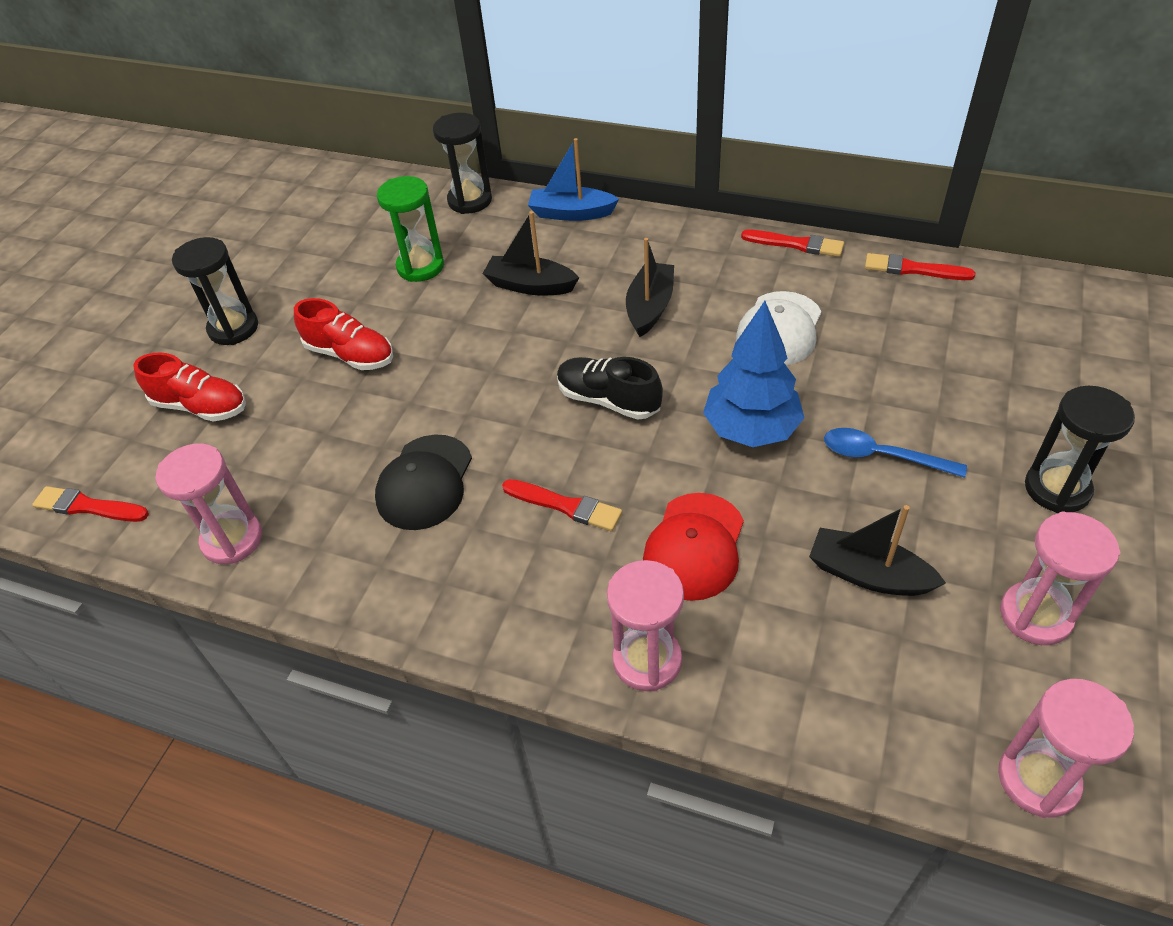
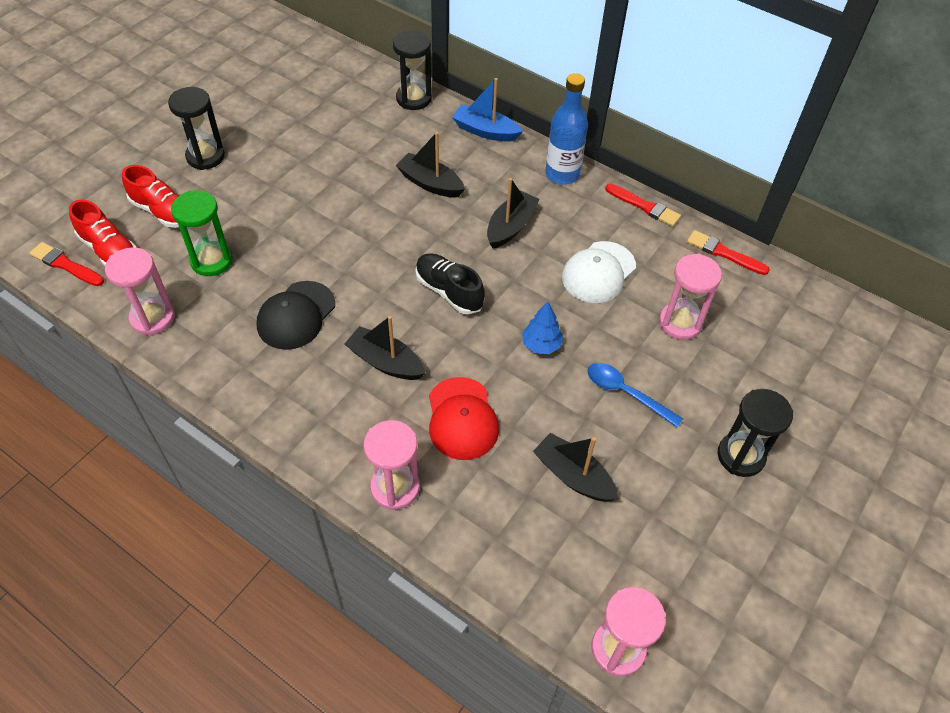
camera: 10 degrees right, 5 degrees up
red shoe [294,298,393,370] -> red shoe moved to [69,200,137,266]
green hourglass [377,176,444,282] -> green hourglass moved to [171,190,233,276]
red brush [502,479,622,532] -> black boat [345,316,426,380]
red cap [643,493,744,601] -> red cap turned 45 degrees counterclockwise [429,377,499,460]
blue tree [703,301,804,447] -> blue tree [522,301,563,354], size x0.56
pink hourglass [1000,512,1120,645] -> pink hourglass moved to [659,254,722,340]
none -> blue bottle [545,73,588,185]

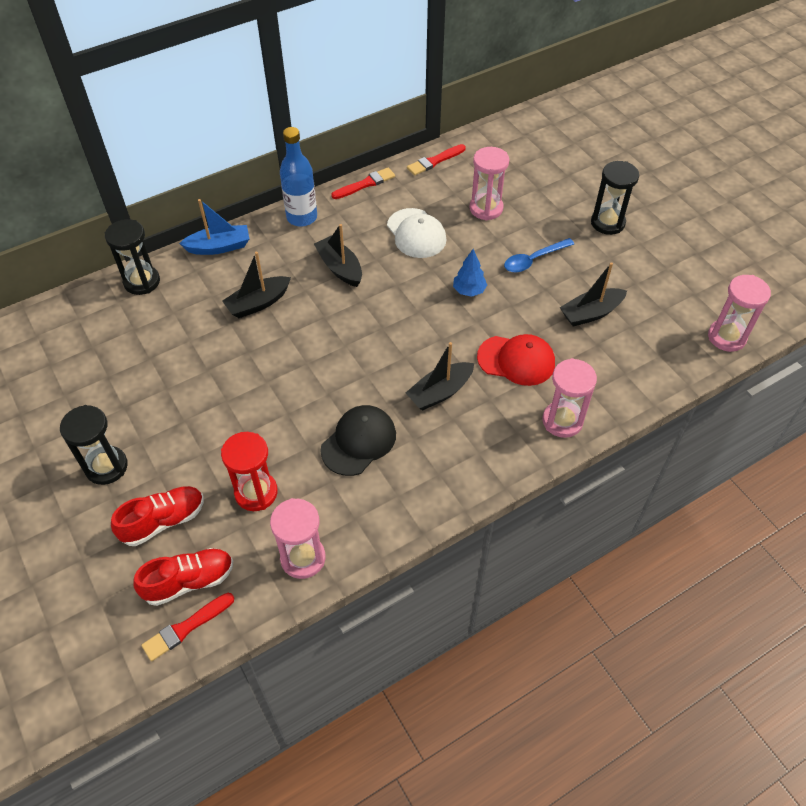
camera: 65 degrees left, 0 degrees up
green hourglass [171,190,233,276] -> red hourglass [221,432,278,511]
black cap [257,281,335,350] -> black cap turned 105 degrees counterclockwise [320,405,396,476]
black shoe [416,253,485,314] -> none
blue boat [452,78,523,142] -> blue boat turned 150 degrees counterclockwise [179,199,249,255]

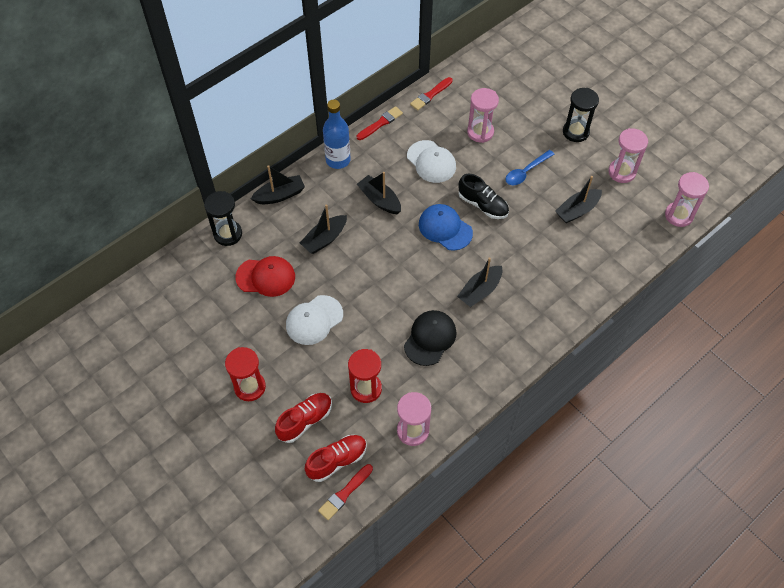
camera: 10 degrees left, 5 degrees up
black hourglass [60,405,128,485] -> red hourglass [225,347,266,401]
blue boat [179,199,249,255] -> black boat [251,165,305,204]
blue tree [453,249,487,297] -> black shoe [459,174,509,219]
red cap [477,334,555,386] -> red cap moved to [235,256,295,297]
pink hourglass [543,358,597,438] -> pink hourglass moved to [608,128,648,183]
none -> white cap [286,295,343,345]
none -> blue cap [419,204,473,251]

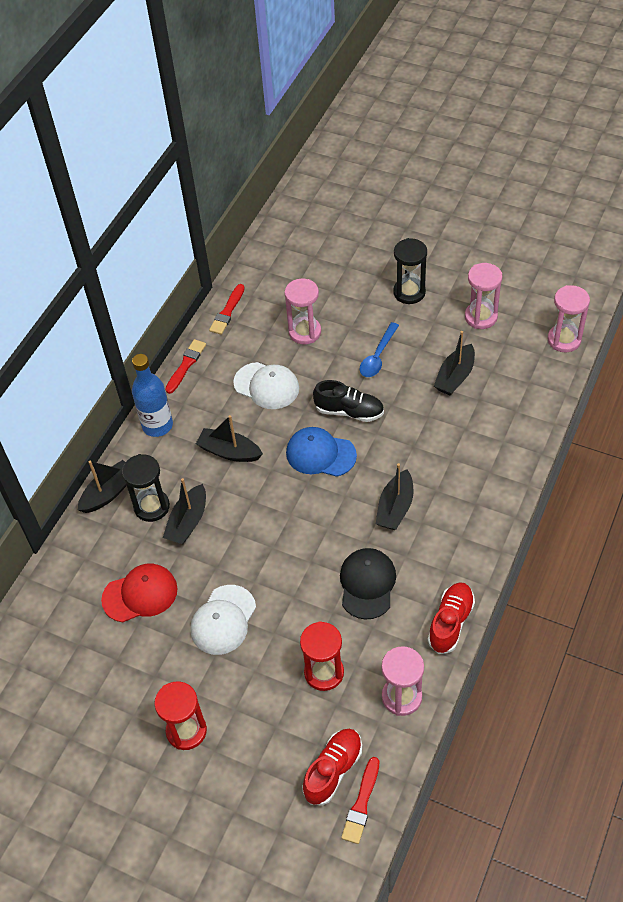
camera: 20 degrees left, 5 degrees down
black hourglass [204,191,242,246] -> black hourglass moved to [122,454,170,522]
red shoe [275,393,332,443] -> red shoe moved to [428,582,475,654]

